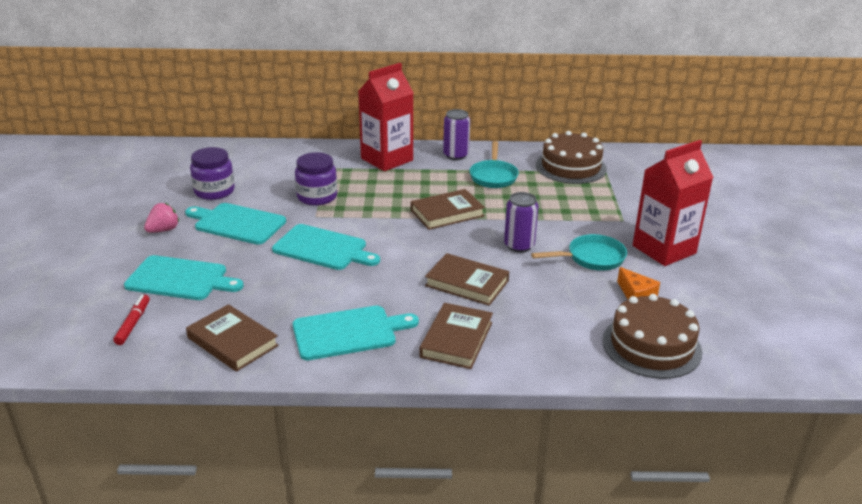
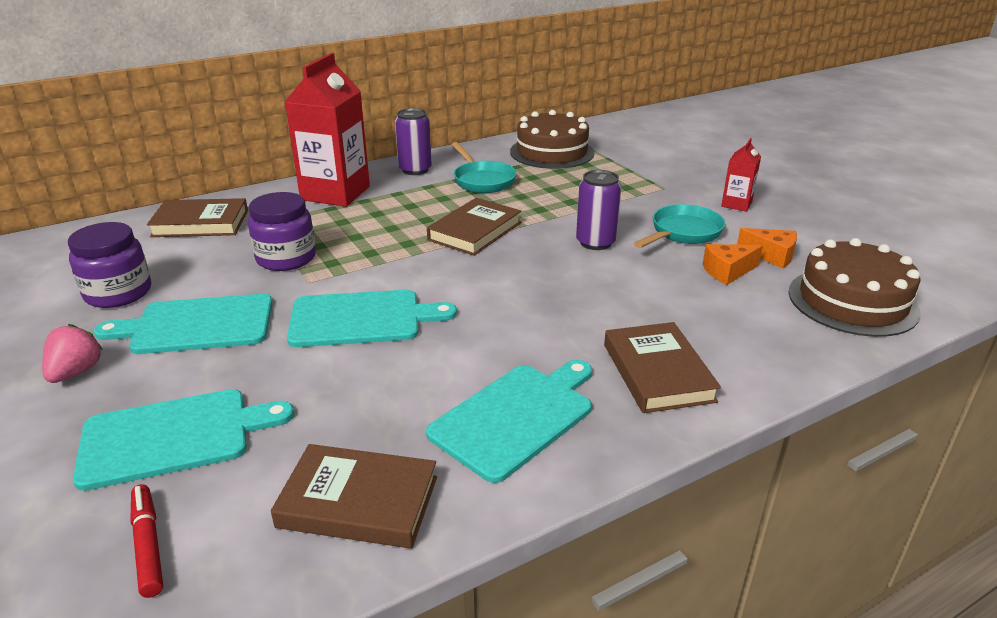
camera: 30 degrees left, 0 degrees up
brown book [425,253,509,306] -> brown book moved to [147,198,248,237]
red carton [633,140,714,266] -> red carton [721,138,761,212], size x0.48
none -> orange cheese [702,244,763,285]

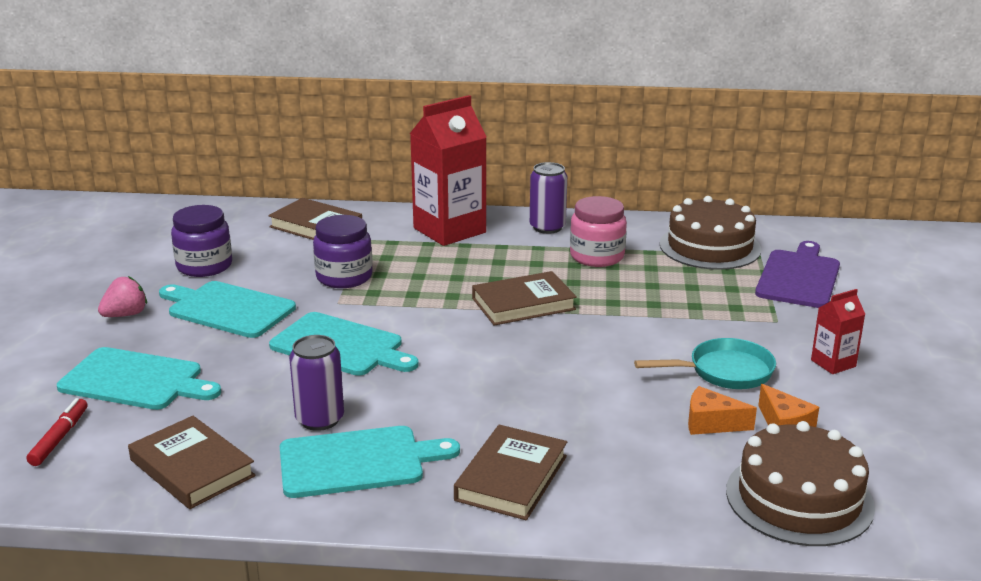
camera: 35 degrees right, 5 degrees down
turquoise pan [451,142,516,193] -> pink jar [570,196,627,267]
purple can [576,170,621,250] -> purple can moved to [289,335,344,431]
none -> purple cutting board [755,241,840,308]

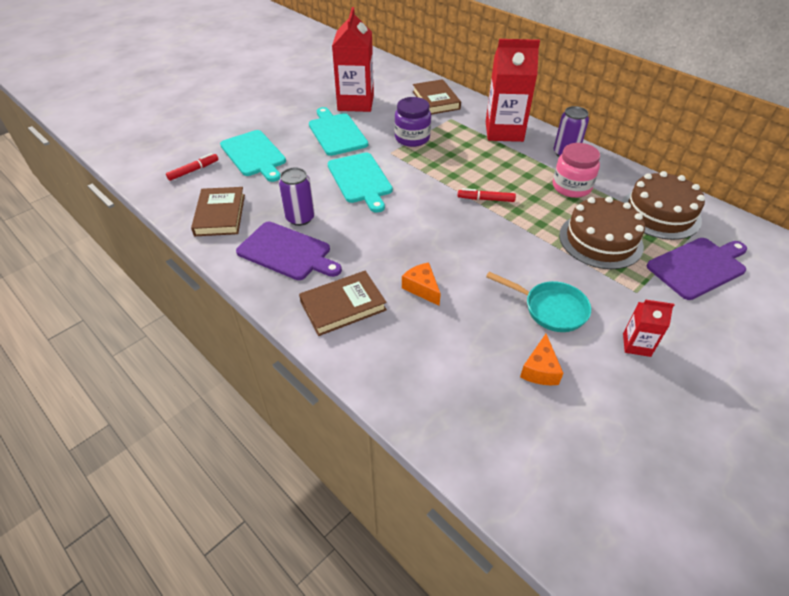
camera: 40 degrees right, 20 degrees up
pink strawberry [98,276,147,317] -> none
purple jar [171,205,232,277] -> red carton [332,7,374,112]
turquoise cutting board [280,426,460,498] -> purple cutting board [236,222,342,280]
brown book [472,271,577,326] -> red marker [458,188,516,202]
orange cheese [688,386,757,435] -> orange cheese moved to [402,262,441,306]
brown cake [726,421,875,546] -> brown cake moved to [559,196,645,269]

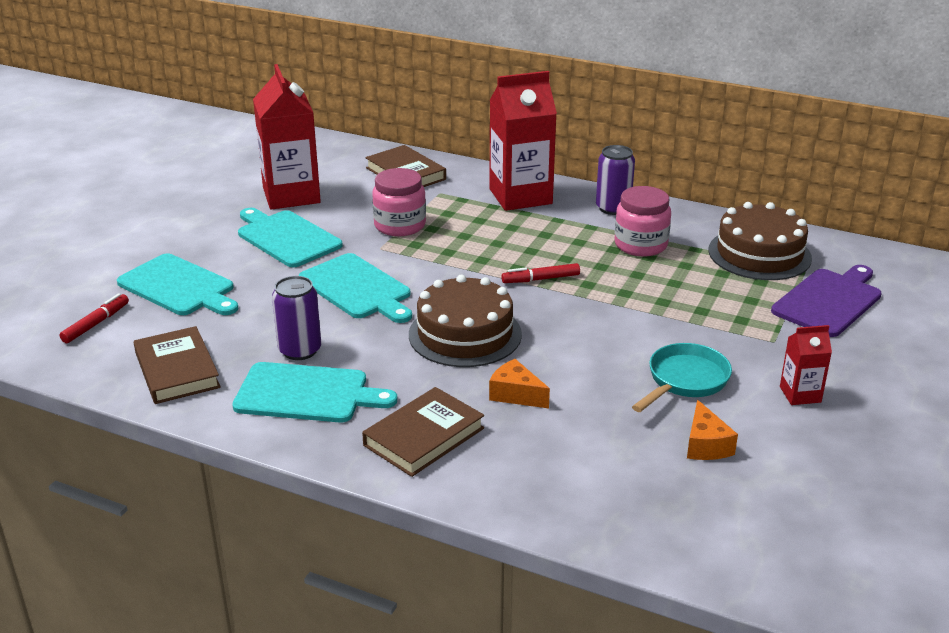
camera: 20 degrees left, 15 degrees down
purple cutting board [236,222,342,280] -> turquoise cutting board [232,362,397,423]
purple jar [394,97,431,147] -> pink jar [372,168,426,236]
turquoise pan [486,272,591,332] -> turquoise pan turned 60 degrees counterclockwise [632,343,732,412]
brown cake [559,196,645,269] -> brown cake moved to [409,275,522,367]

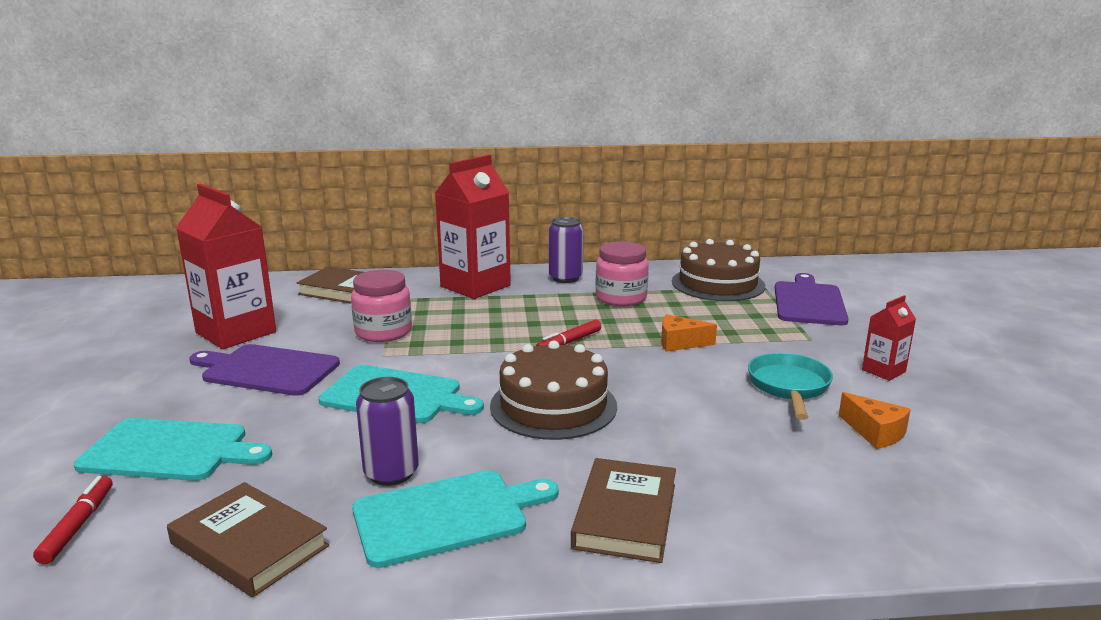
camera: 30 degrees left, 10 degrees down
turquoise cutting board [238,208,343,267] -> purple cutting board [189,344,340,396]
orange cheese [489,359,550,408] -> orange cheese moved to [661,314,717,352]

